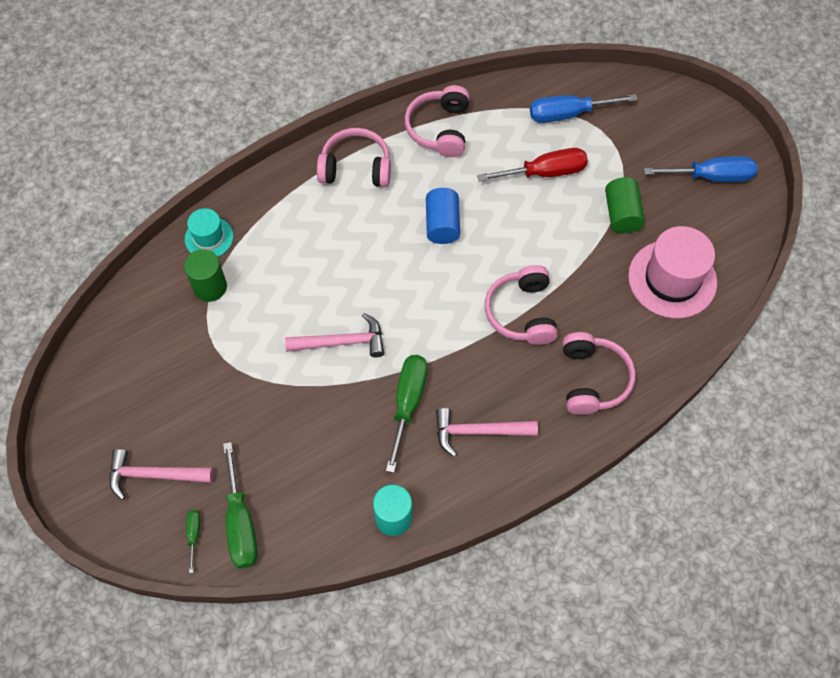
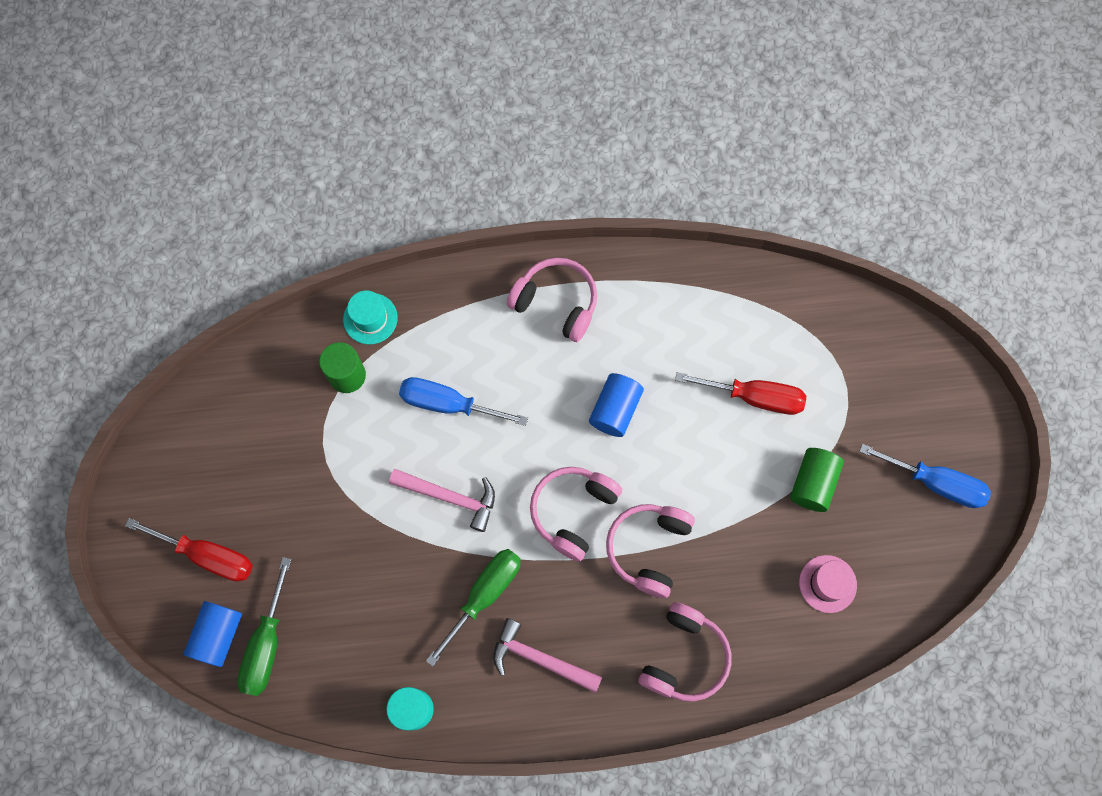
camera: 25 degrees right, 10 degrees up
pink hammer [109,449,213,500] -> red screwdriver [125,518,253,582]
green screwdriver [186,510,200,573] -> blue cylinder [183,601,242,667]
pink headphones [405,85,470,157] -> pink headphones moved to [530,467,622,562]
blue screwdriver [530,94,637,123] -> blue screwdriver moved to [399,377,528,426]
pink hat [628,226,717,318] -> pink hat [799,555,857,613], size x0.56

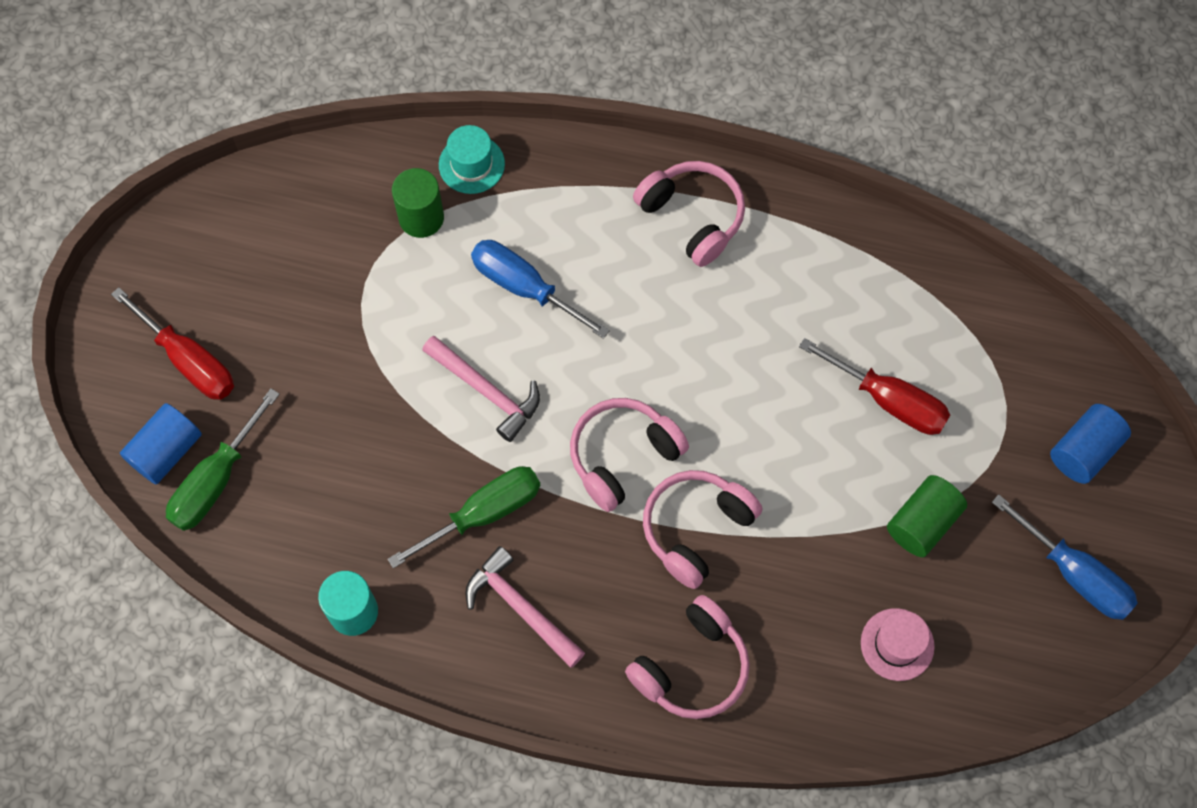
camera: 20 degrees right, 5 degrees down
blue cylinder [589,373,644,437] -> blue cylinder moved to [1050,404,1131,484]

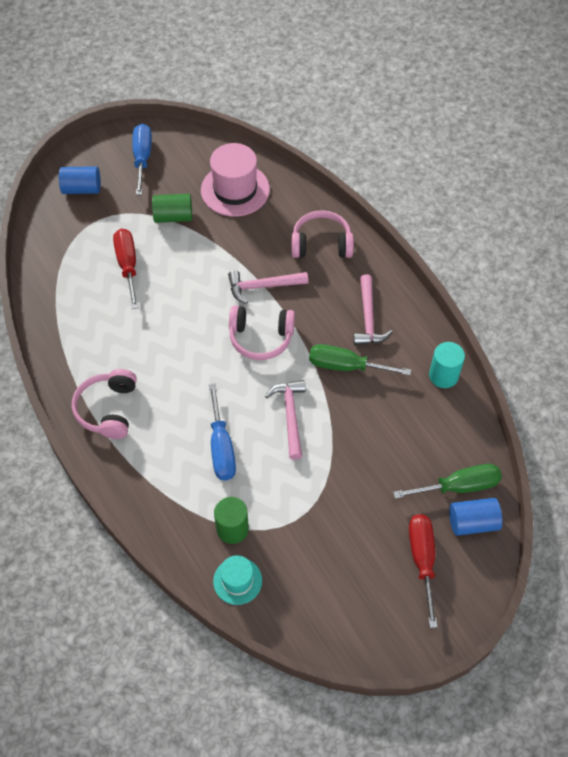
camera: 135 degrees left, 10 degrees down
turquoise hat [439,125,505,194] -> turquoise hat moved to [213,555,262,605]
pink headphones [643,470,762,589] -> pink hammer [228,270,308,304]
pink hat [861,608,935,681] -> pink hat [201,143,270,217], size x1.78

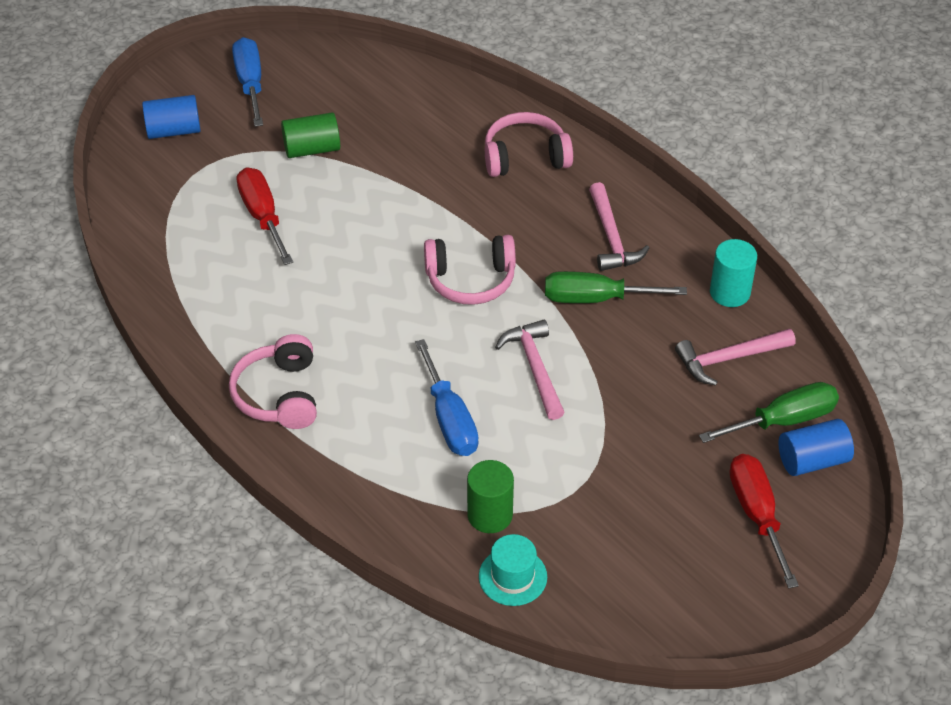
camera: 10 degrees left, 10 degrees down
pink hat [201,143,270,217] -> none
pink hammer [228,270,308,304] -> pink hammer moved to [675,328,796,386]

